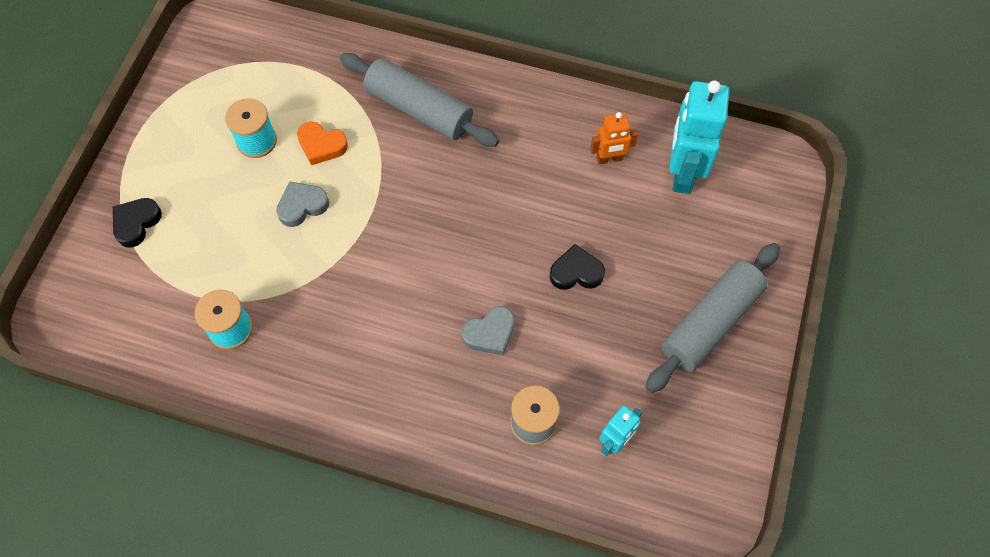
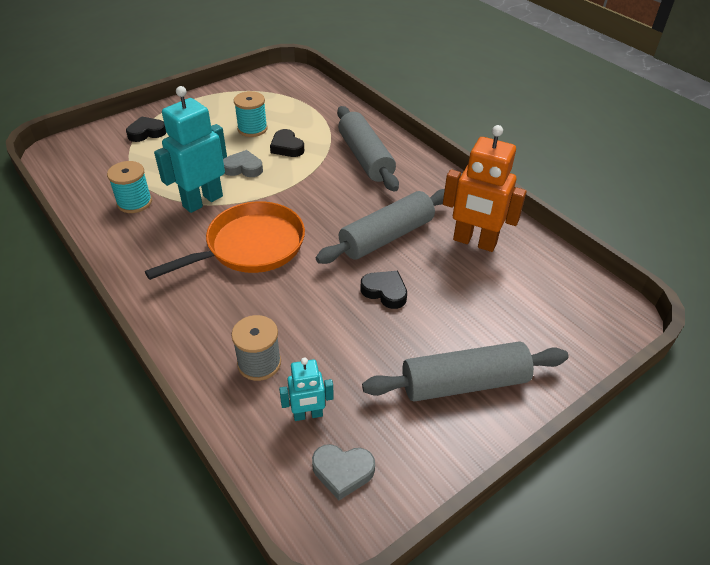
camera: 35 degrees right, 20 degrees down
orange heart [297,122,348,165] -> black heart [270,129,304,157]
grey heart [462,306,515,355] -> grey heart moved to [312,444,375,500]
orange robot [590,112,638,165] -> orange robot [443,125,527,252], size x1.87
turquoise robot [669,81,730,194] -> turquoise robot moved to [154,86,227,213]
none -> orange pan [145,201,305,280]
none -> grey rolling pin [316,189,445,264]

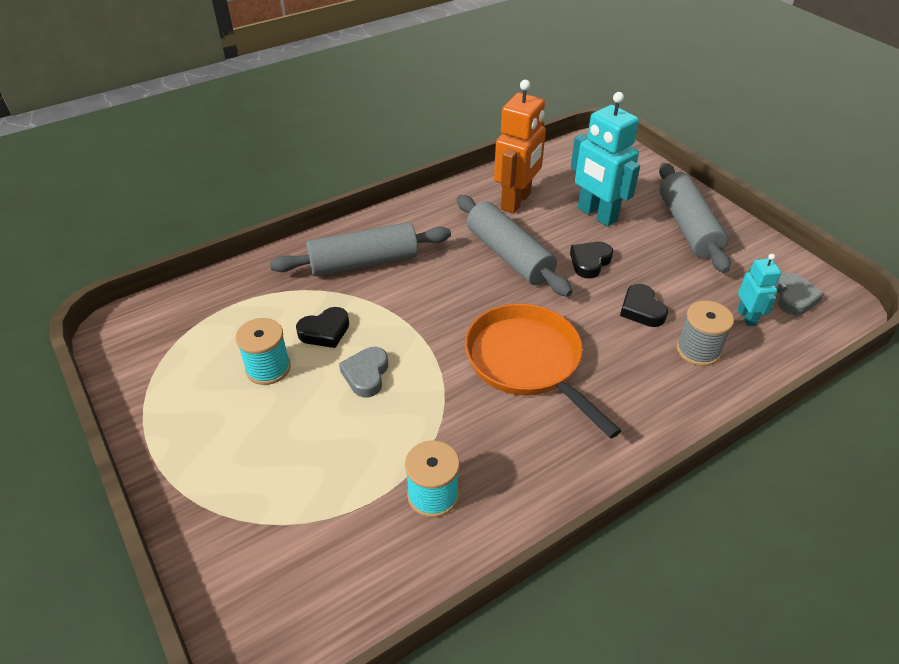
camera: 85 degrees left, 0 degrees up
black heart [126,116,167,142] -> black heart moved to [620,284,668,327]
turquoise robot [154,86,227,213] -> turquoise robot moved to [571,92,640,227]

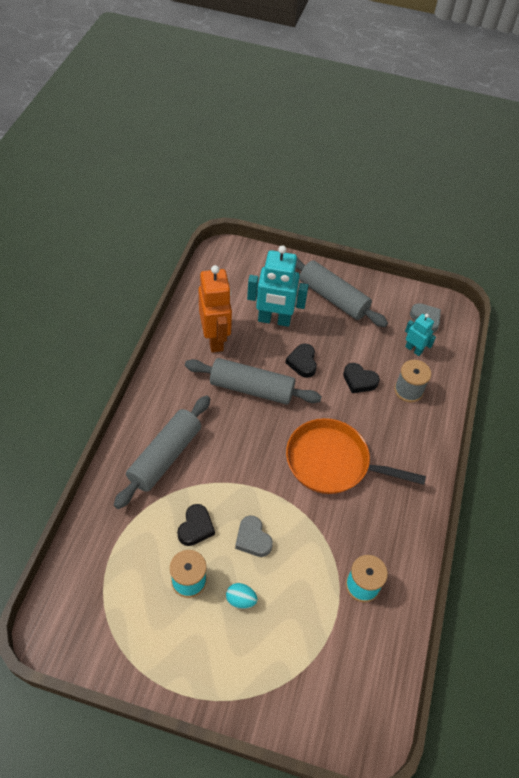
camera: 45 degrees left, 10 degrees up
none -> turquoise egg [226,583,258,609]

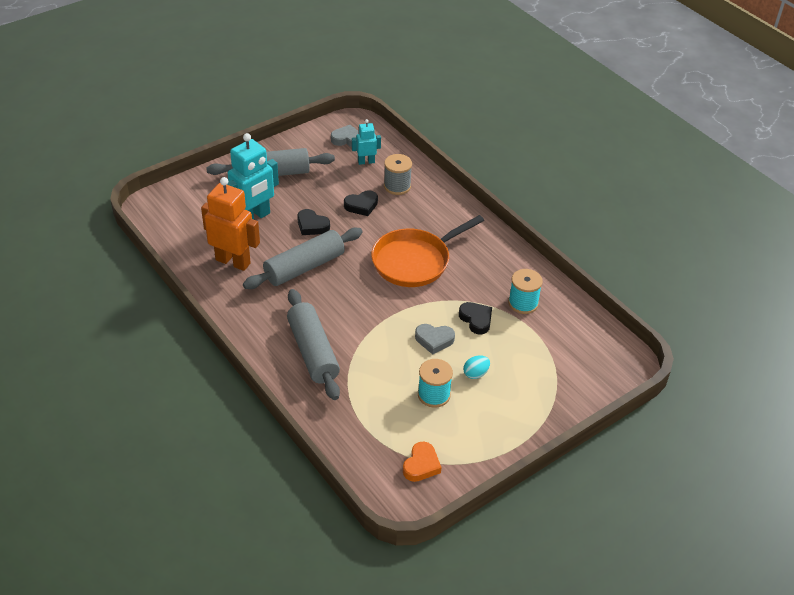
camera: 50 degrees left, 10 degrees down
black heart [177,504,215,546] -> black heart moved to [459,302,492,334]
none -> orange heart [403,442,442,482]

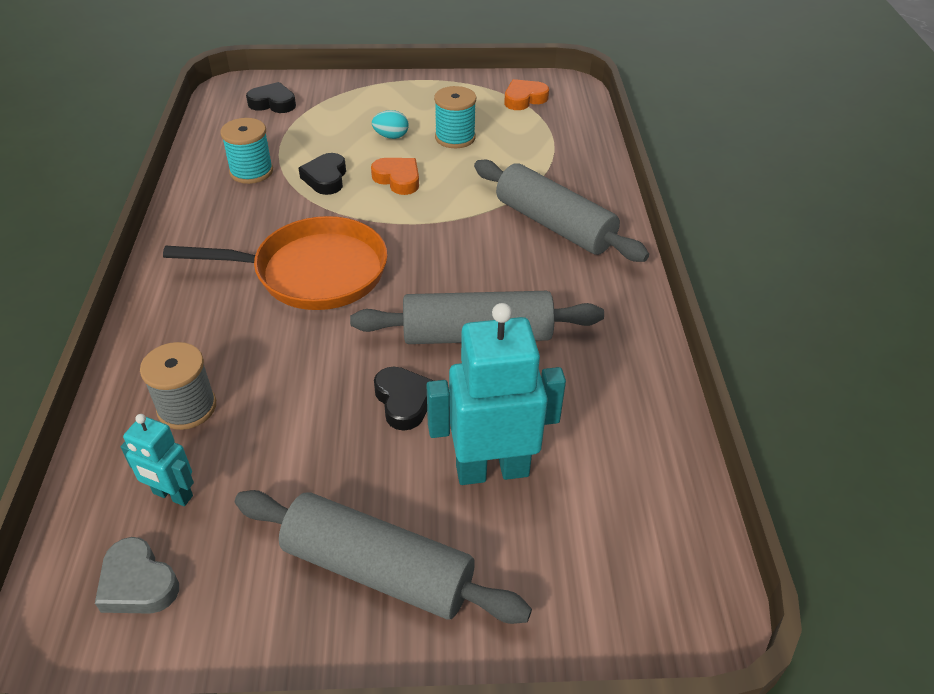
camera: 145 degrees left, 0 degrees up
orange robot [201,177,260,271] -> none
grey rolling pin [287,289,340,400] -> grey rolling pin turned 60 degrees counterclockwise [474,160,649,262]
black heart [344,190,378,216] -> black heart moved to [246,82,296,113]
grey heart [415,324,455,355] -> orange heart [371,158,419,195]

